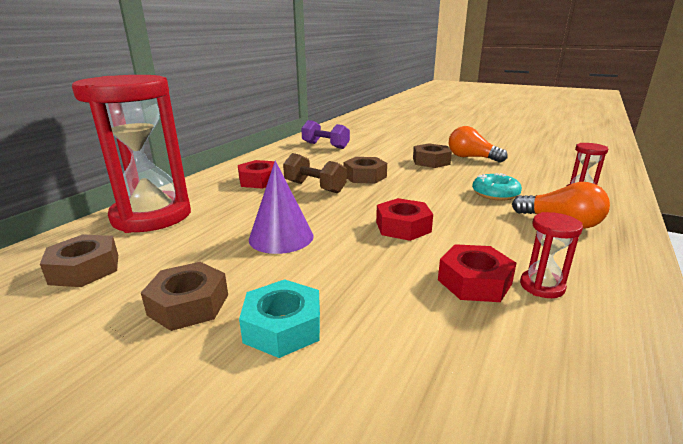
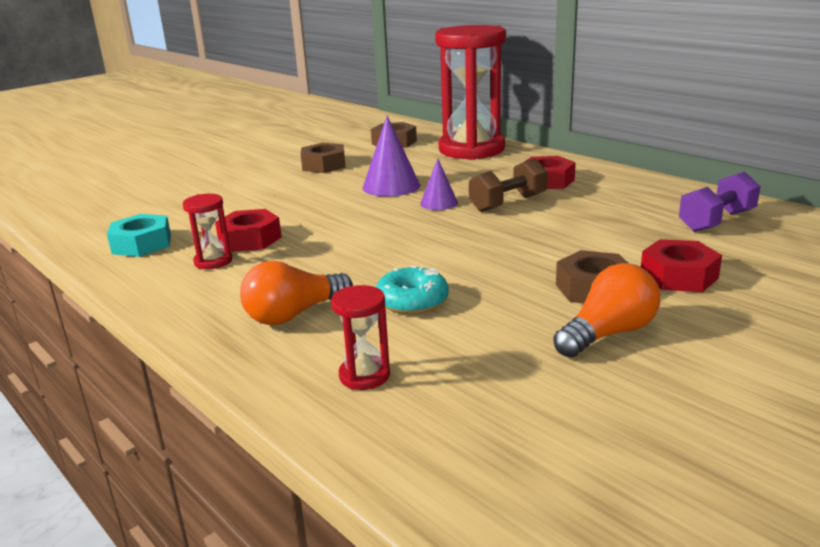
camera: 110 degrees right, 0 degrees up
turquoise nut [239,279,320,358] -> turquoise nut moved to [107,214,171,257]
brown nut [344,157,387,184] -> none
red nut [376,198,433,241] -> red nut moved to [641,239,722,292]
none -> purple cone [420,158,458,210]

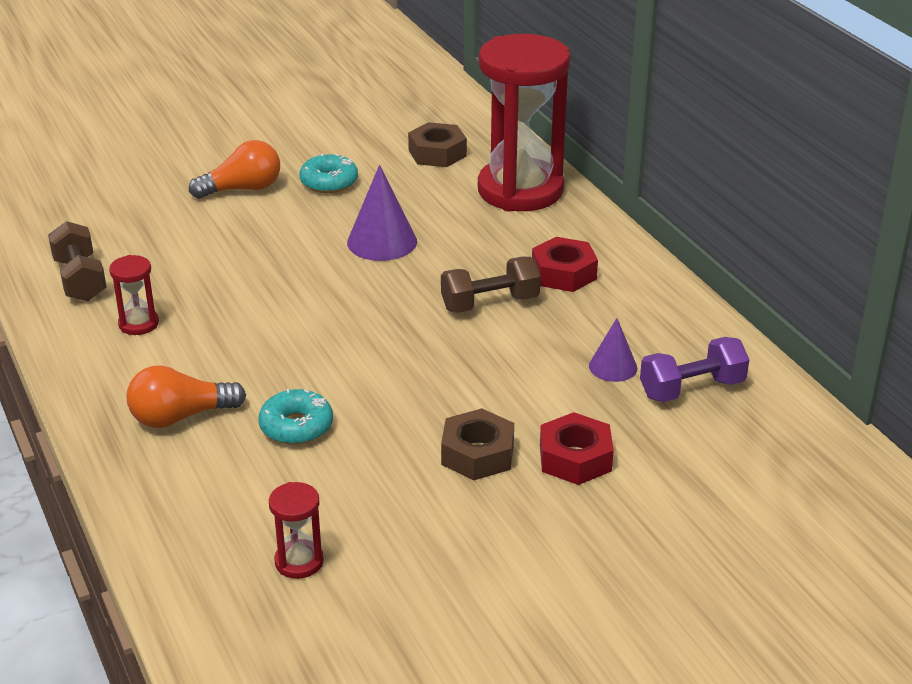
camera: 15 degrees right, 10 degrees up
turquoise nut [107,214,171,257] -> brown dumbbell [48,221,107,301]
red nut [215,209,282,252] -> none
brown nut [301,143,346,173] -> turquoise donut [300,153,358,193]
red hourglass [331,285,390,390] -> red hourglass moved to [269,482,324,579]
purple cone [420,158,458,210] -> purple cone moved to [589,318,637,382]
orange light bulb [553,263,660,358] -> orange light bulb moved to [189,140,280,199]

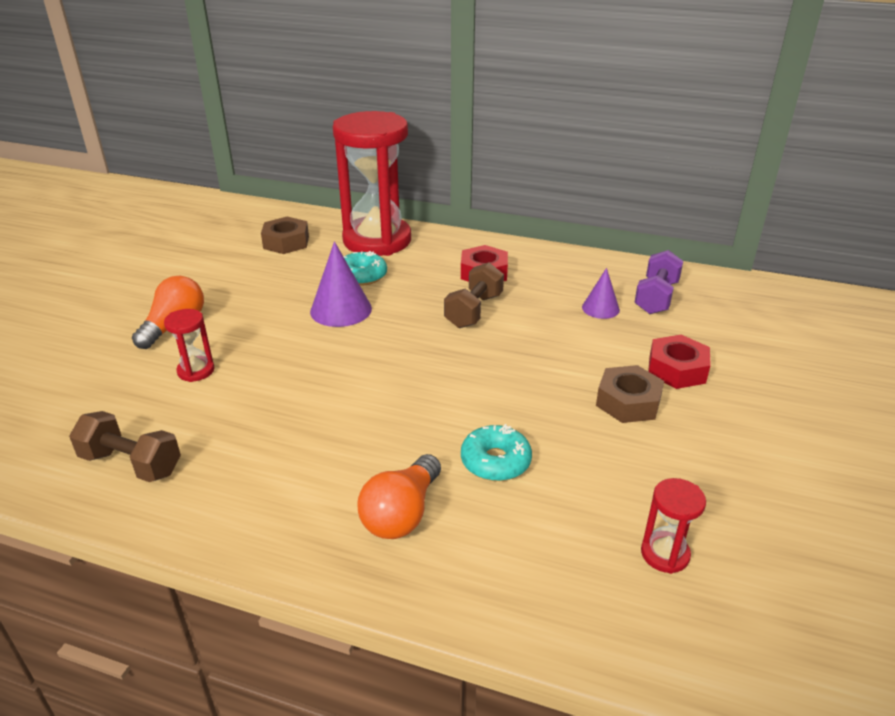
camera: 45 degrees left, 0 degrees up
red hourglass [109,255,159,335] -> red hourglass moved to [164,309,215,382]
turquoise donut [300,153,358,193] -> turquoise donut moved to [343,251,387,286]

